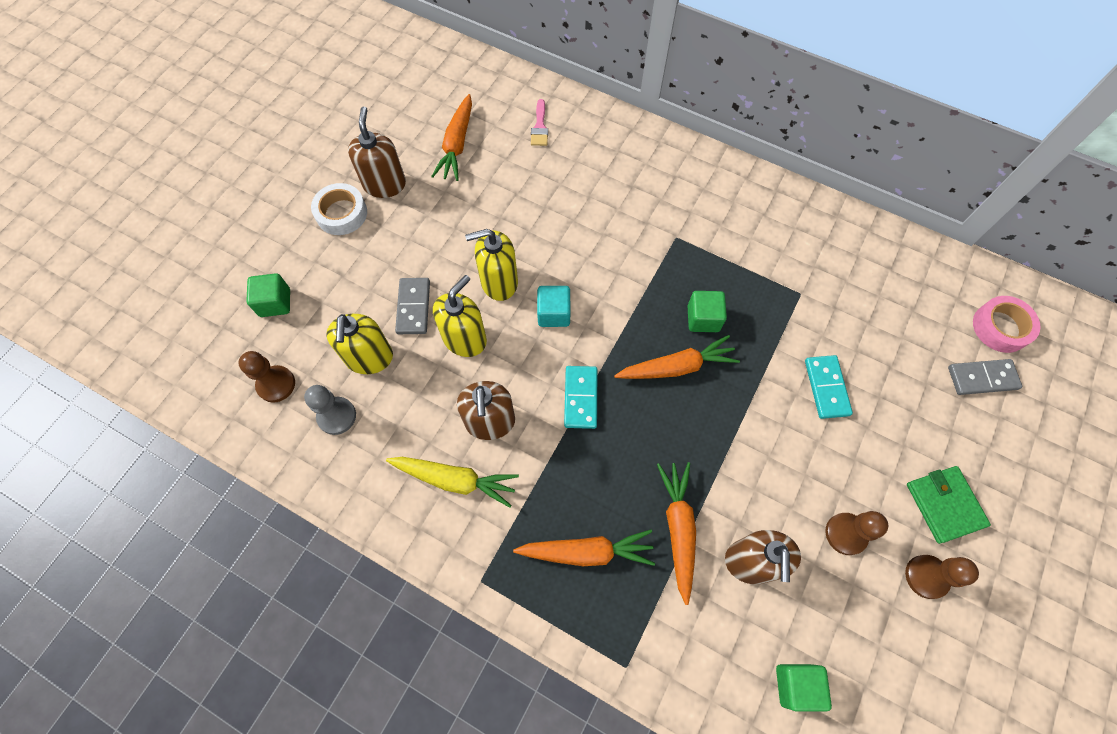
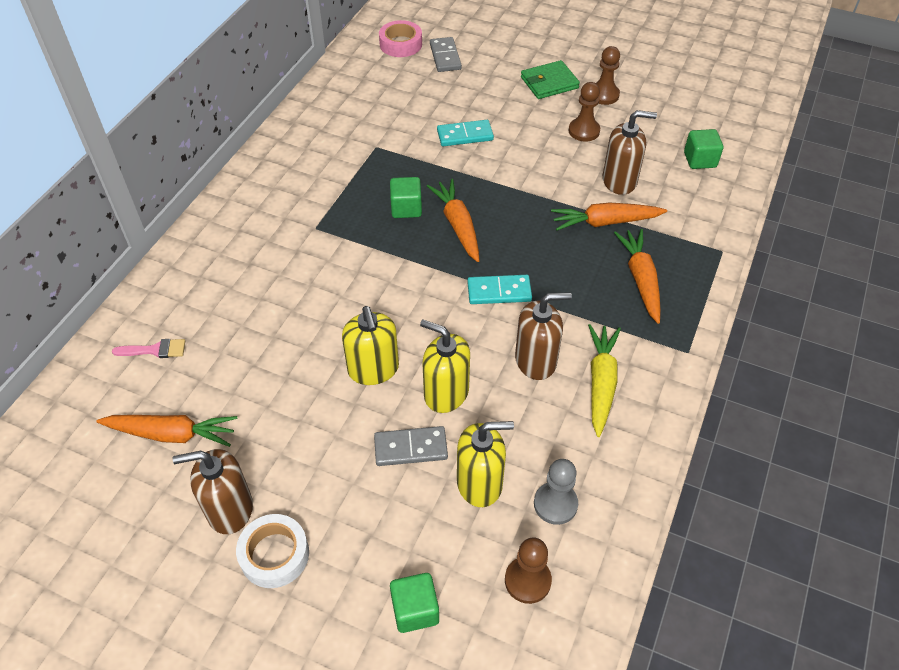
camera: 95 degrees left, 15 degrees down
turquoise cube [537,286,571,327] -> none

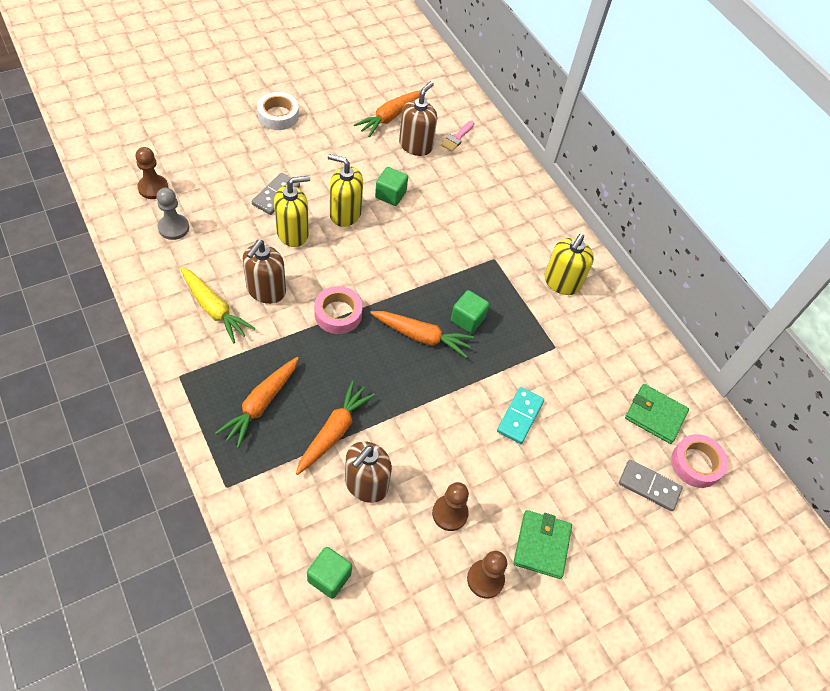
camera: 120 degrees right, 5 degrees up
brown soap dispenser [173,449,253,534] -> brown soap dispenser moved to [399,81,437,156]
green cube [390,573,439,633] -> green cube moved to [375,167,408,206]
yellow soap dispenser [457,421,514,507] -> yellow soap dispenser moved to [544,234,594,295]
turquoise domino [467,275,532,304] -> pink tape [314,286,363,334]
orange carrot [614,229,661,324] -> orange carrot turned 90 degrees clockwise [216,357,299,448]
none -> green wallet [625,384,689,444]

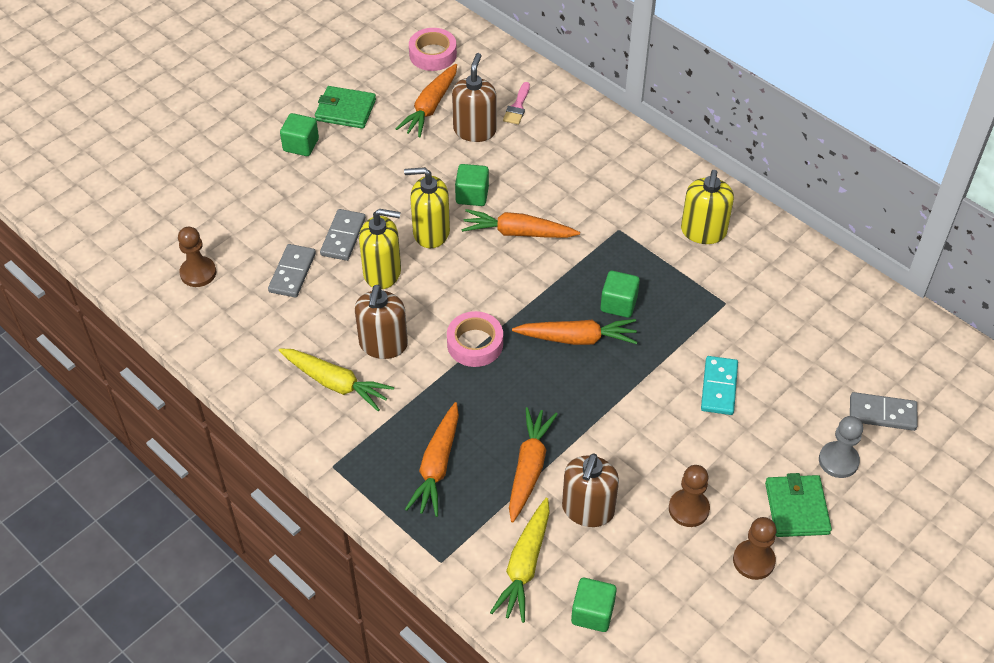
camera: 10 degrees left, 5 degrees down
grey pawn [156,188,189,240] -> grey pawn moved to [819,416,863,478]
white tape [257,92,299,130] -> green cube [280,113,319,156]
yellow soap dispenser [274,176,310,247] -> yellow soap dispenser turned 45 degrees clockwise [359,209,401,289]
green wallet [625,384,689,444] -> green wallet moved to [315,86,376,129]
pink tape [671,434,728,488] -> pink tape moved to [409,28,457,71]
none -> grey domino [268,244,316,298]
none -> orange carrot [462,209,580,238]
none -> yellow carrot [490,498,550,623]

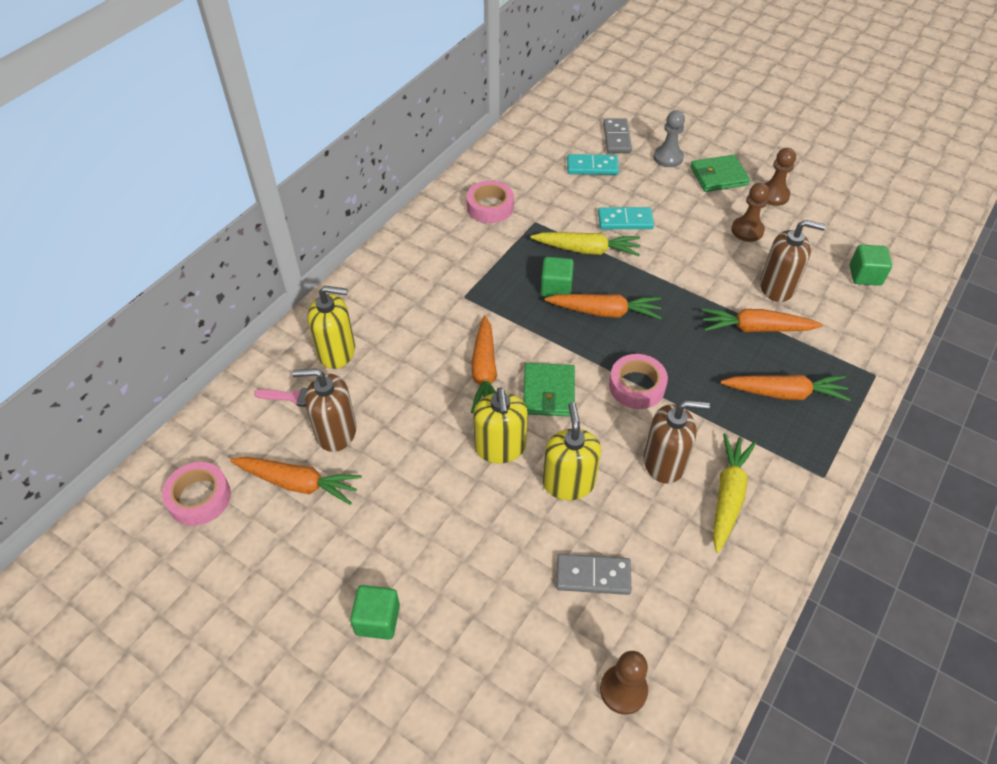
camera: 100 degrees left, 0 degrees up
green wallet [315,86,376,129] -> green wallet moved to [523,363,575,417]
grey domino [320,209,366,261] -> none
green cube [455,164,489,206] -> none
yellow carrot [490,498,550,623] -> yellow carrot moved to [530,232,640,256]
orange carrot [512,319,638,345] -> orange carrot turned 105 degrees clockwise [545,294,662,319]
yellow soap dispenser [681,170,734,244] -> yellow soap dispenser moved to [308,286,355,369]
none -> pink tape [467,180,514,223]
none -> turquoise domino [567,154,619,175]

